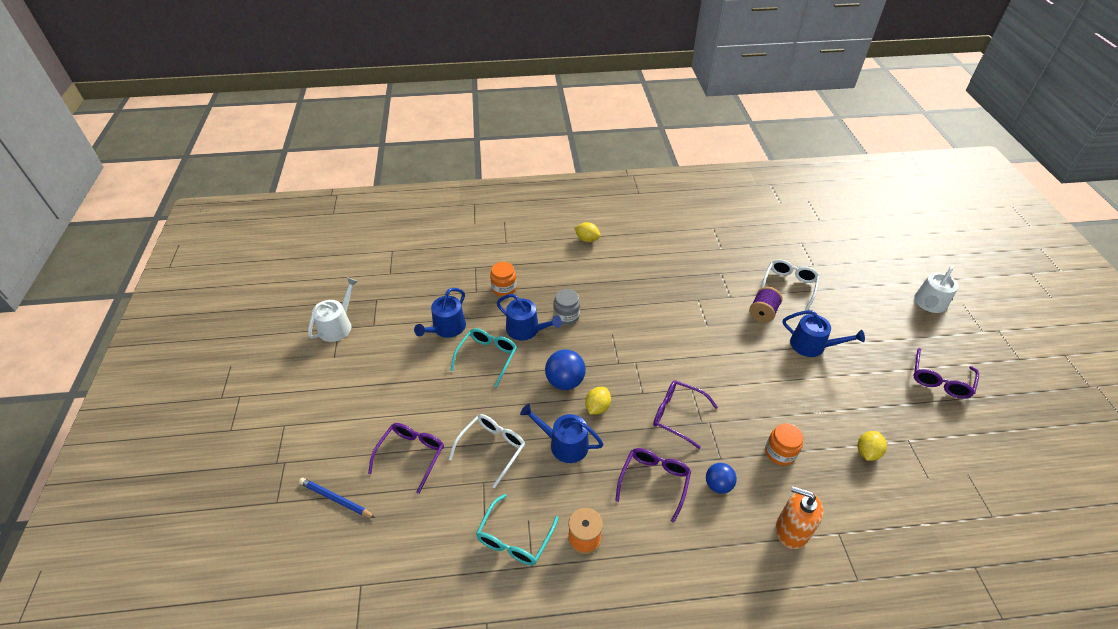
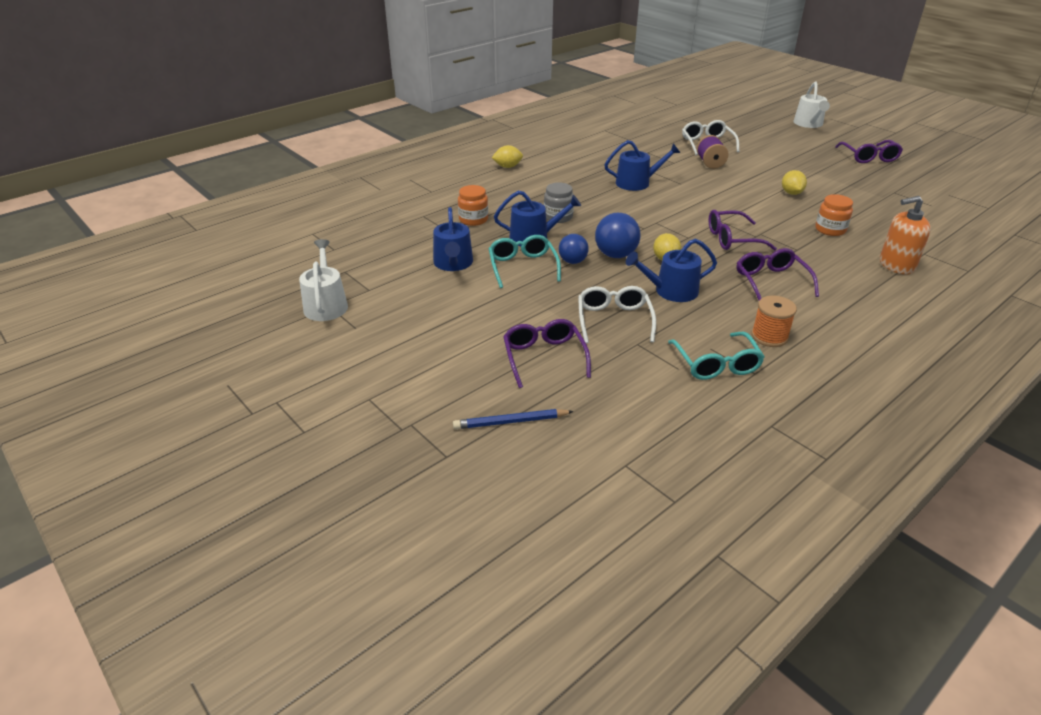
camera: 35 degrees left, 10 degrees down
blue ball [706,463,737,494] -> blue ball moved to [559,234,589,264]
blue watering can [782,310,865,357] -> blue watering can moved to [604,140,680,191]
yellow lemon [858,431,887,461] -> yellow lemon moved to [782,170,807,195]

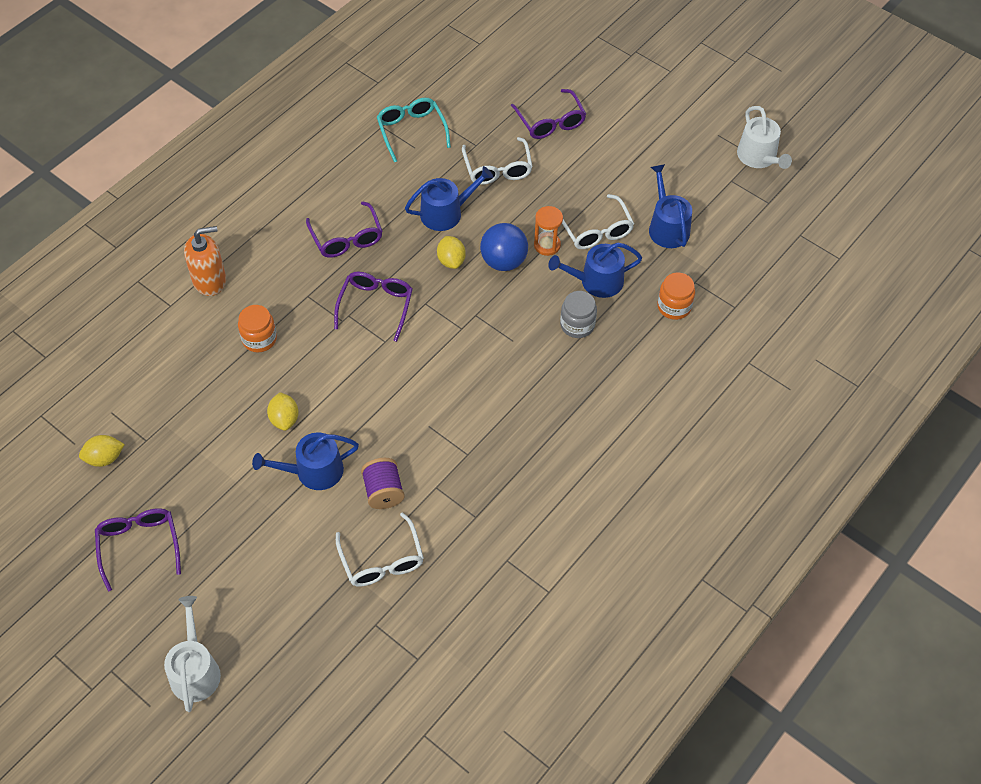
camera: 170 degrees right, 20 degrees up
blue pencil [453,409,574,429] -> none
turquoise glasses [488,235,561,288] -> white glasses [562,194,634,249]
yellow lemon [492,145,523,168] -> yellow lemon moved to [79,435,125,467]
blue ball [559,234,589,264] -> orange hourglass [534,206,563,256]
blue watering can [604,140,680,191] -> blue watering can moved to [252,432,359,490]
purple glasses [709,210,777,251] -> purple glasses turned 60 degrees counterclockwise [334,272,413,342]
orange spool [751,296,797,347] -> none

